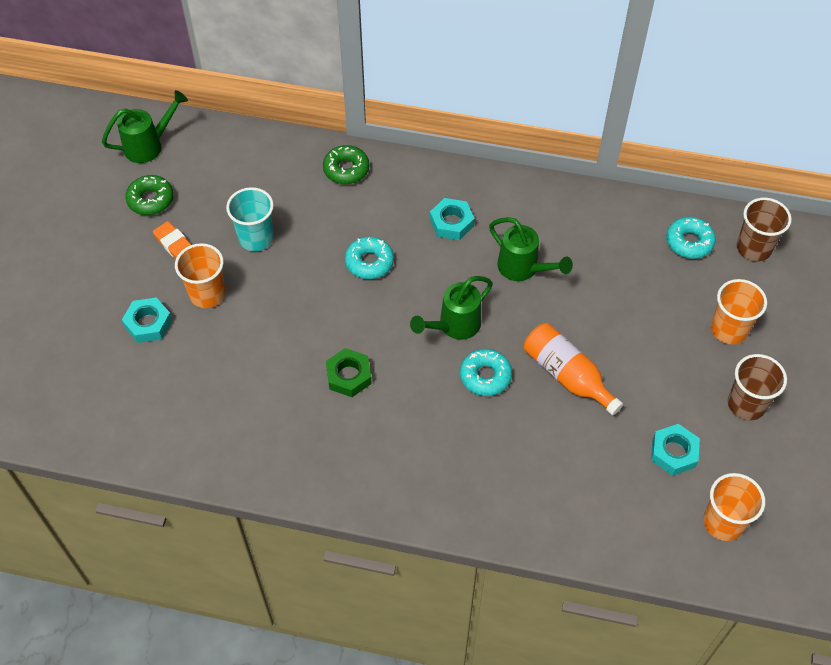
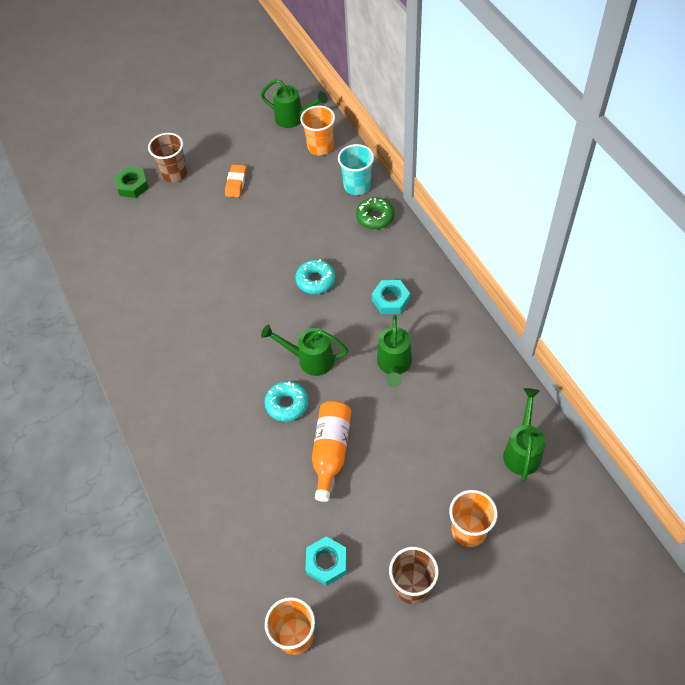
camera: 55 degrees right, 0 degrees up
turquoise nut [122,297,172,343] -> none
green donut [125,175,174,215] -> none
orange cup [175,243,226,308] -> orange cup moved to [300,106,335,156]
turquoise cup [226,187,274,251] -> turquoise cup moved to [338,144,374,195]
green nut [326,348,372,397] -> green nut moved to [114,167,149,198]
turquoise donut [666,217,716,259] -> green watering can [503,388,545,481]
brown cup [737,198,792,262] -> brown cup moved to [148,133,188,183]

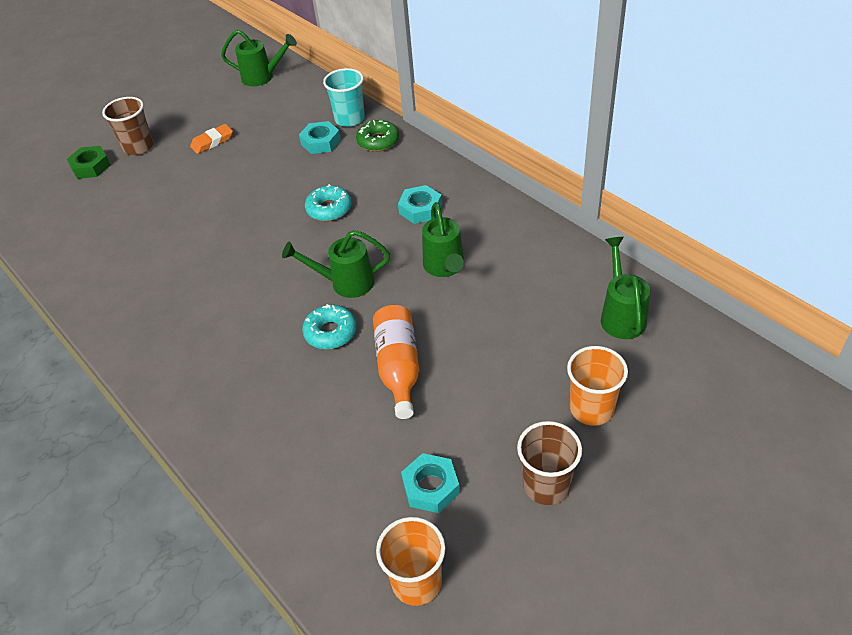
camera: 15 degrees left, 10 degrees down
orange eraser [225,164,246,198] -> orange eraser turned 60 degrees clockwise [190,124,233,154]
orange cup [300,106,335,156] -> none
none -> turquoise nut [299,121,341,154]

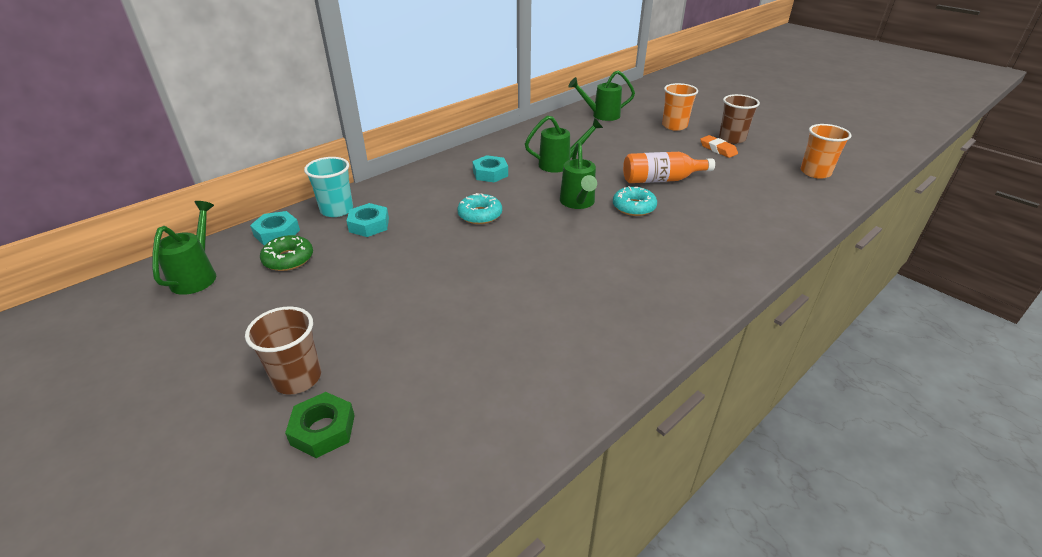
camera: 95 degrees left, 10 degrees down
orange eraser [190,124,233,154] -> orange eraser moved to [700,135,738,158]
green donut [356,120,399,152] -> green donut moved to [260,235,313,271]
turquoise nut [401,453,460,513] -> turquoise nut moved to [250,211,300,245]

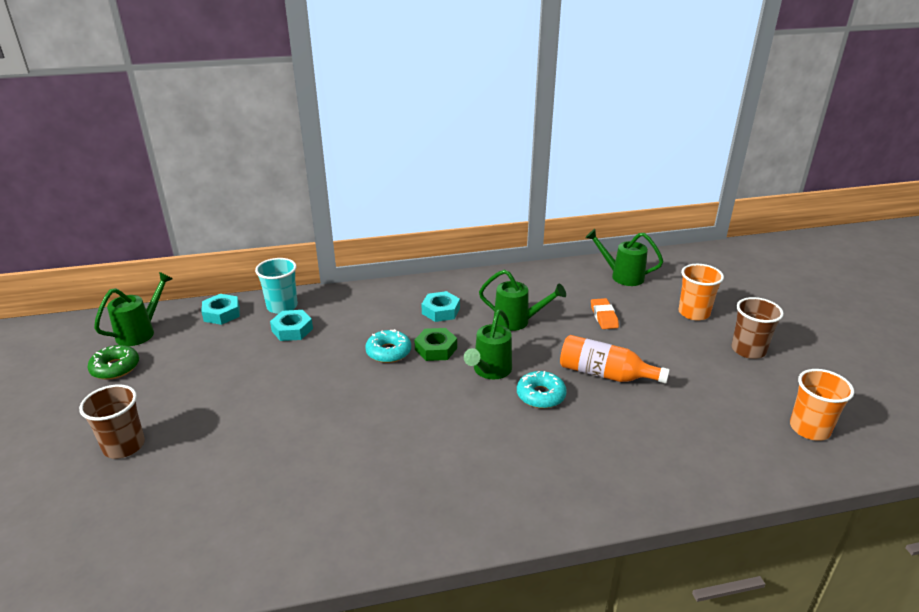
camera: 30 degrees right, 5 degrees down
green donut [260,235,313,271] -> green donut moved to [87,345,139,380]
green nut [285,392,355,458] -> green nut moved to [414,328,457,361]
orange eraser [700,135,738,158] -> orange eraser moved to [591,298,619,329]

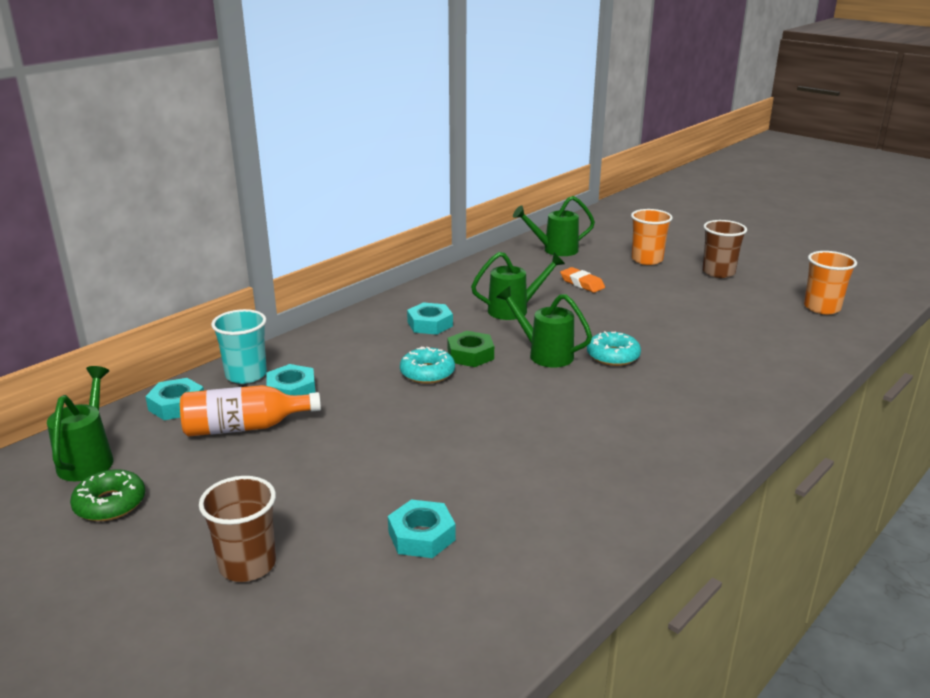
camera: 35 degrees left, 5 degrees down
green watering can [464,310,512,379] -> green watering can turned 135 degrees clockwise [496,286,592,368]
orange bottle [560,335,670,384] -> orange bottle moved to [180,385,321,437]
none -> turquoise nut [388,500,456,558]

